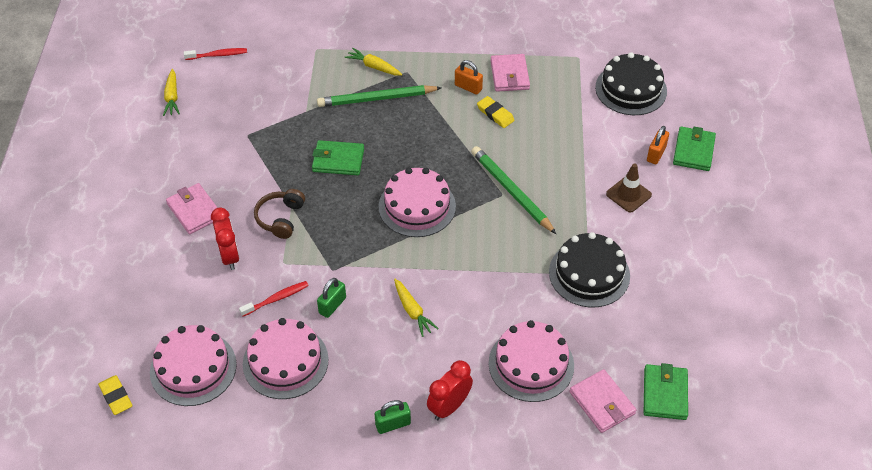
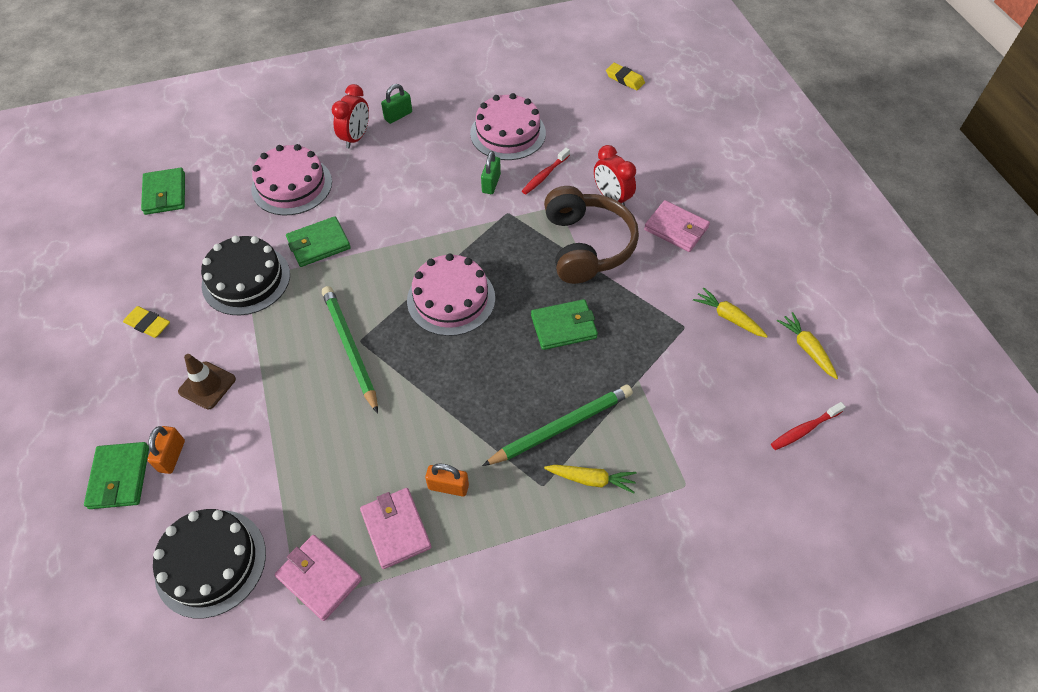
camera: 160 degrees right, 5 degrees up
pink cake [150,325,237,406] -> none
brown headphones [254,189,305,239] -> brown headphones [544,186,639,284], size x1.78
yellow carrot [394,279,439,337] -> yellow carrot moved to [693,287,768,338]
green pencil [471,146,556,234] -> green pencil turned 150 degrees counterclockwise [322,286,378,413]
yellow eraser [477,96,515,128] -> yellow eraser moved to [123,306,170,338]
pink wallet [569,369,636,433] -> pink wallet moved to [275,535,362,621]
none -> green wallet [286,216,351,267]

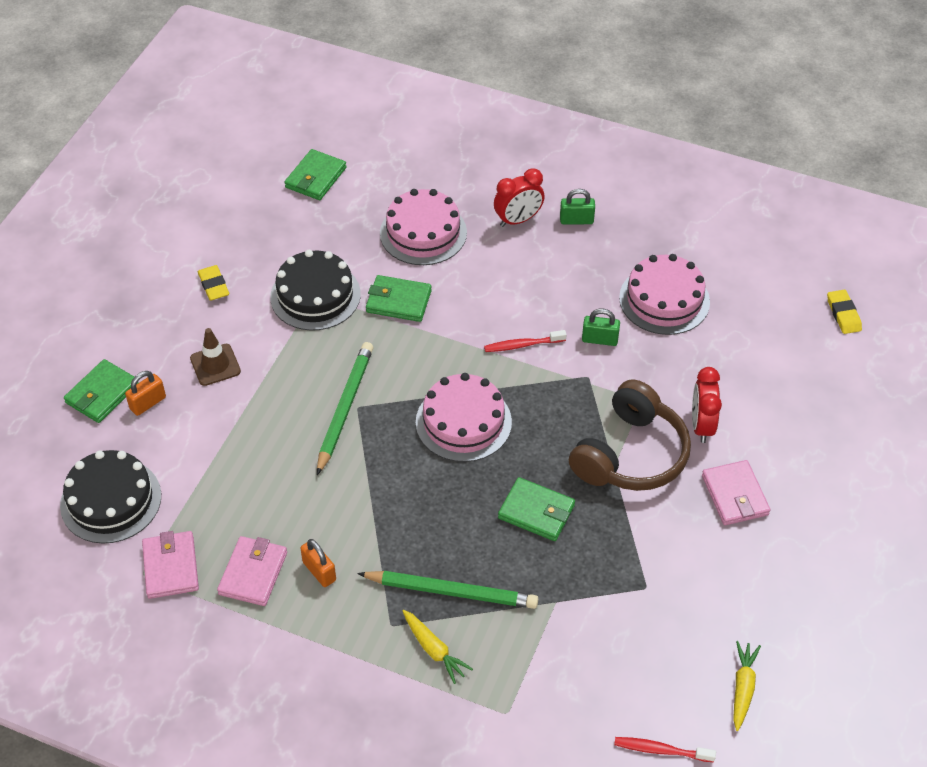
camera: 40 degrees right, 5 degrees down
green padlock [481,151,501,194] -> green padlock turned 45 degrees clockwise [582,309,620,346]
red toothbrush [522,148,570,194] -> red toothbrush moved to [484,330,567,352]
yellow carrot [693,287,768,338] -> none

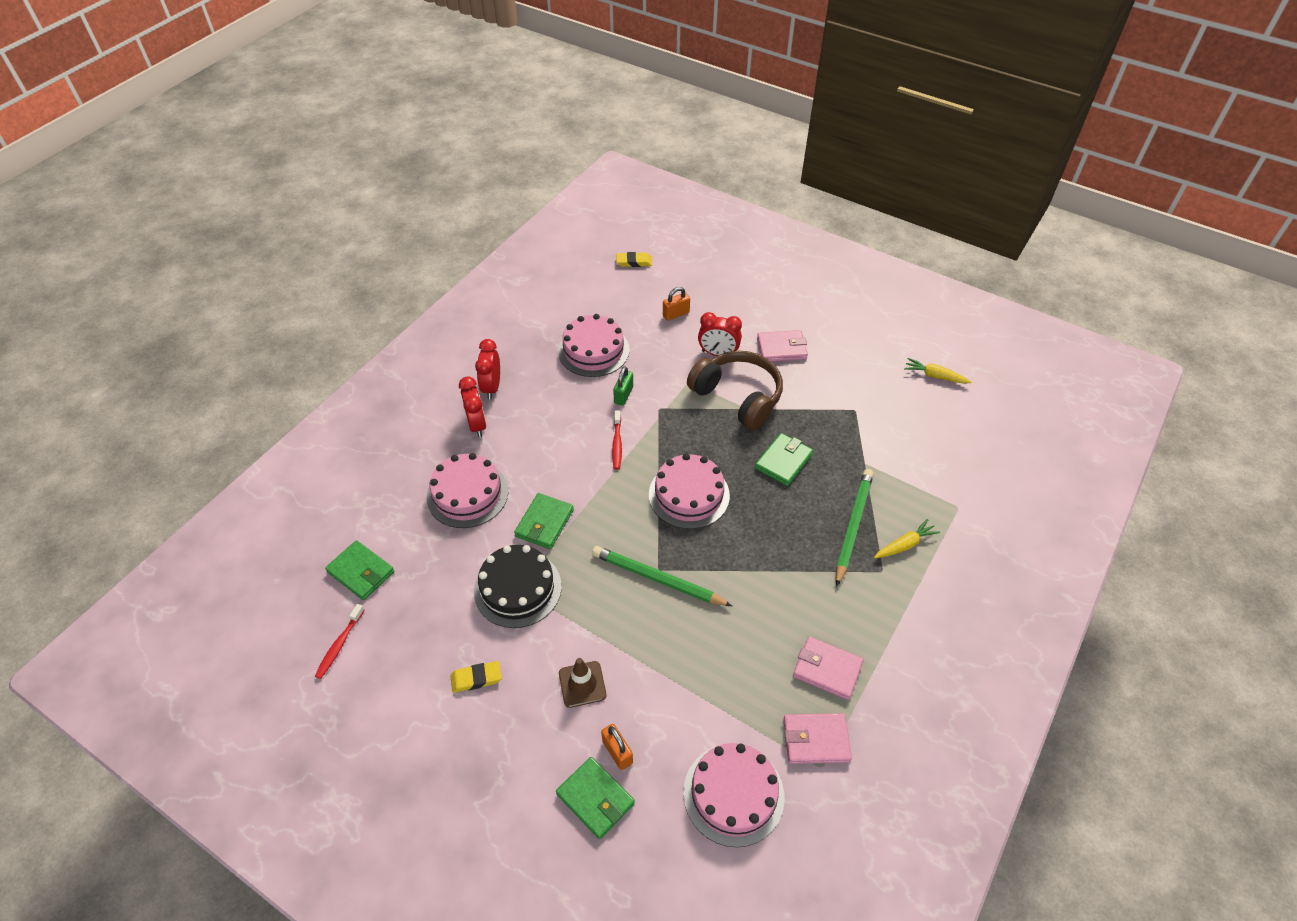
camera: 80 degrees left, 0 degrees up
black cake [60,450,161,544] -> pink cake [683,743,784,847]
orange padlock [300,539,336,587] -> orange padlock moved to [663,287,690,321]
green padlock [560,189,595,224] -> red clock [475,339,500,399]
red toothbrush [614,737,716,762] -> red toothbrush moved to [315,604,364,679]

